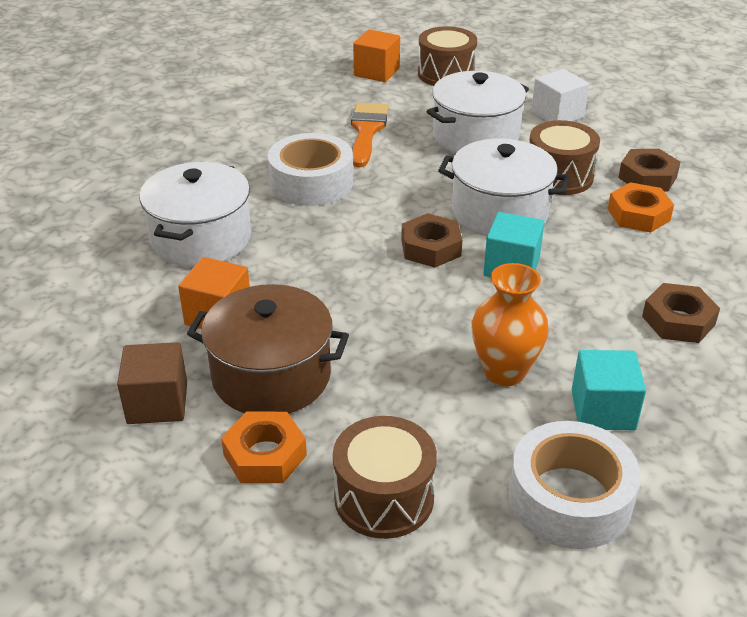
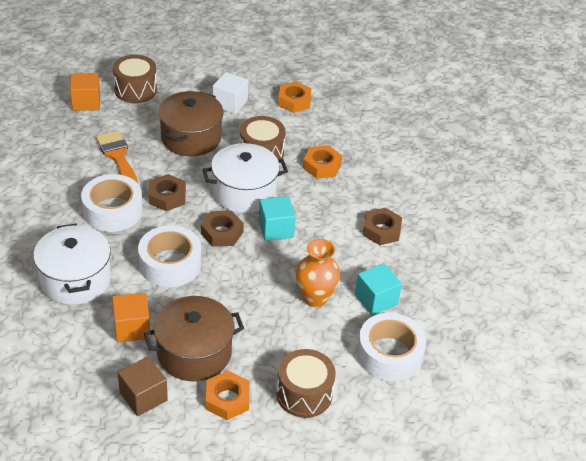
camera: 35 degrees left, 5 degrees up
white pot [426,71,529,153] -> brown pot [158,91,224,156]
brown nut [618,149,681,191] -> brown nut moved to [148,174,186,211]
none -> white tape [138,225,201,287]
none -> orange nut [278,82,311,113]

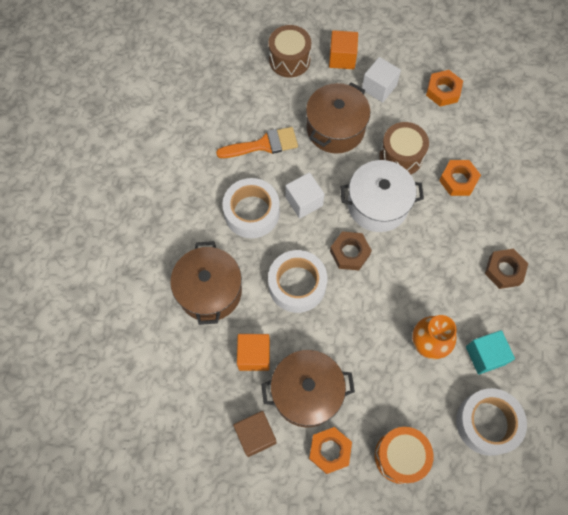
camera: 15 degrees right, 25 degrees up
white pot [33,224,111,305] -> brown pot [170,241,242,325]
orange cube [70,73,100,111] -> orange cube moved to [329,30,358,69]
orange brush [96,131,138,183] -> orange brush turned 90 degrees clockwise [216,127,298,158]
brown nut [148,174,186,211] -> white cube [285,172,325,218]
turquoise cube [259,196,296,241] -> none
brown drum [276,349,336,418] -> orange drum [375,427,434,484]

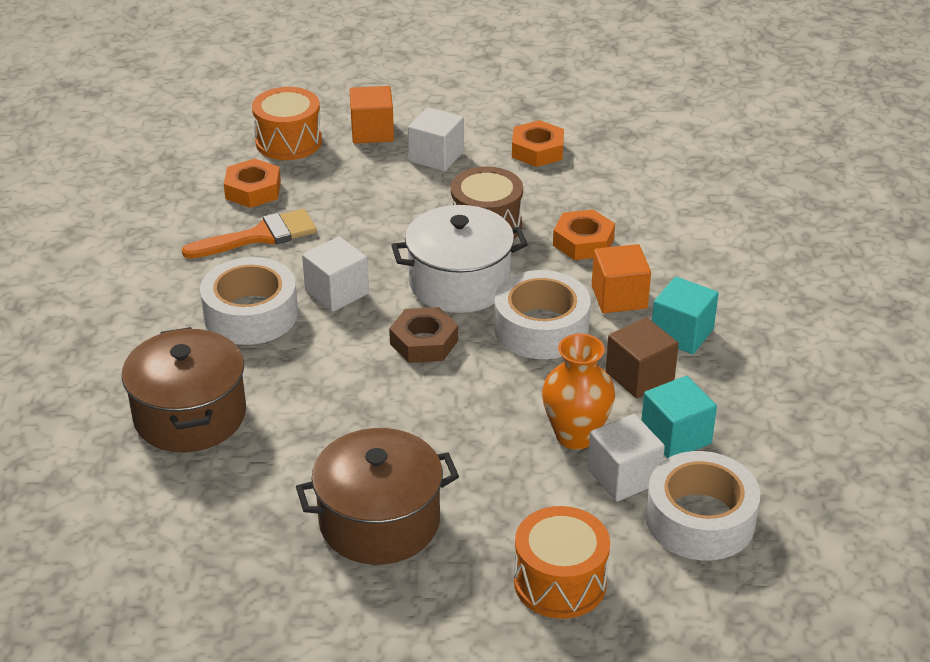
camera: 10 degrees left, 30 degrees down
brown cube [233,411,277,457] -> brown cube moved to [606,317,679,398]
orange cube [237,334,270,371] -> orange cube moved to [592,244,651,313]
white tape [268,250,327,313] -> white tape moved to [494,270,591,359]
brown drum [269,25,311,78] -> orange drum [252,87,322,160]
brown pot [306,82,371,154] -> none
orange nut [309,427,352,474] -> orange nut moved to [224,159,281,208]
brown nut [485,249,528,289] -> turquoise cube [652,277,719,354]
none -> white cube [588,414,665,502]

